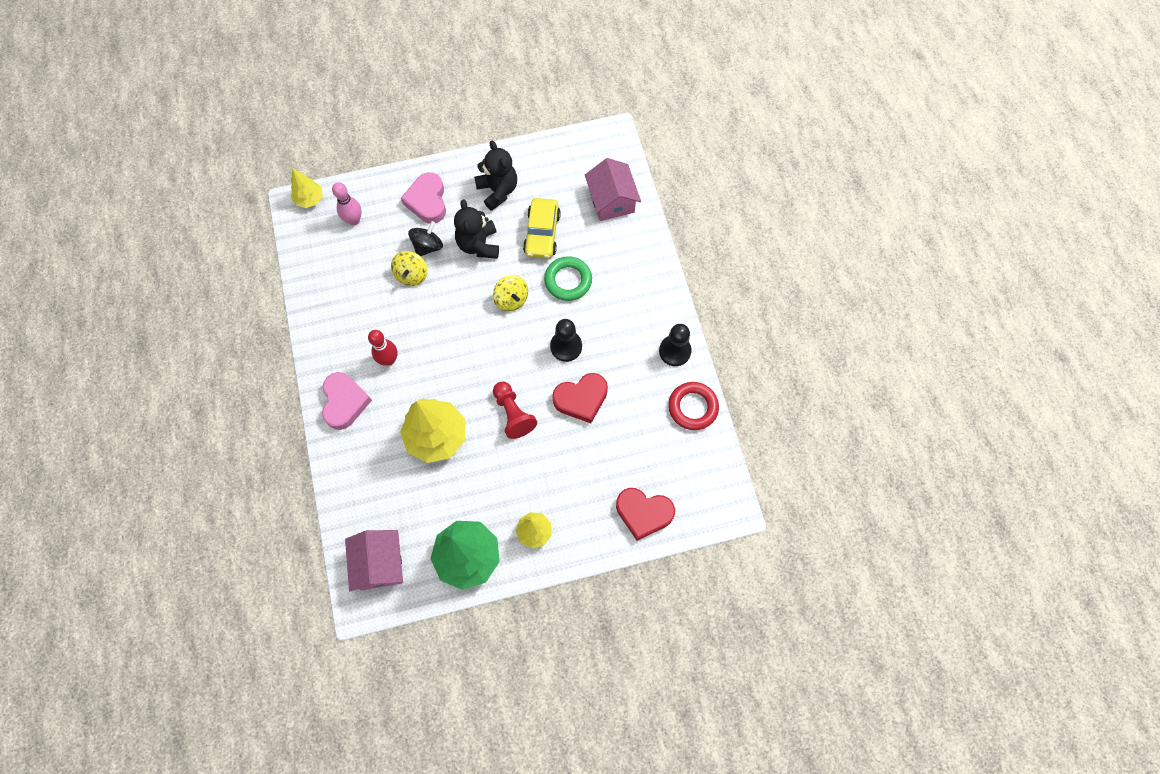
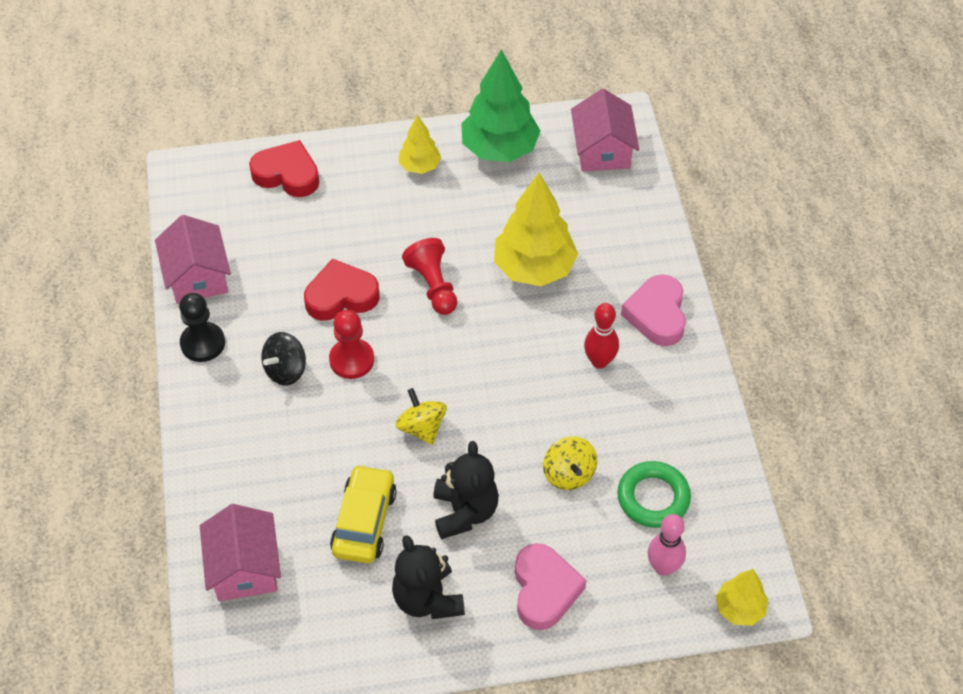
camera: 175 degrees left, 15 degrees down
yellow spinning top [391,251,428,286] -> yellow spinning top turned 150 degrees clockwise [543,436,597,490]
black spinning top [408,221,443,256] -> black spinning top moved to [261,332,306,386]
green ring [544,256,592,301] -> green ring moved to [617,461,691,528]
black pawn [550,319,582,362] -> red pawn [329,310,374,379]
red ring [668,382,719,430] -> pink house [155,215,231,304]

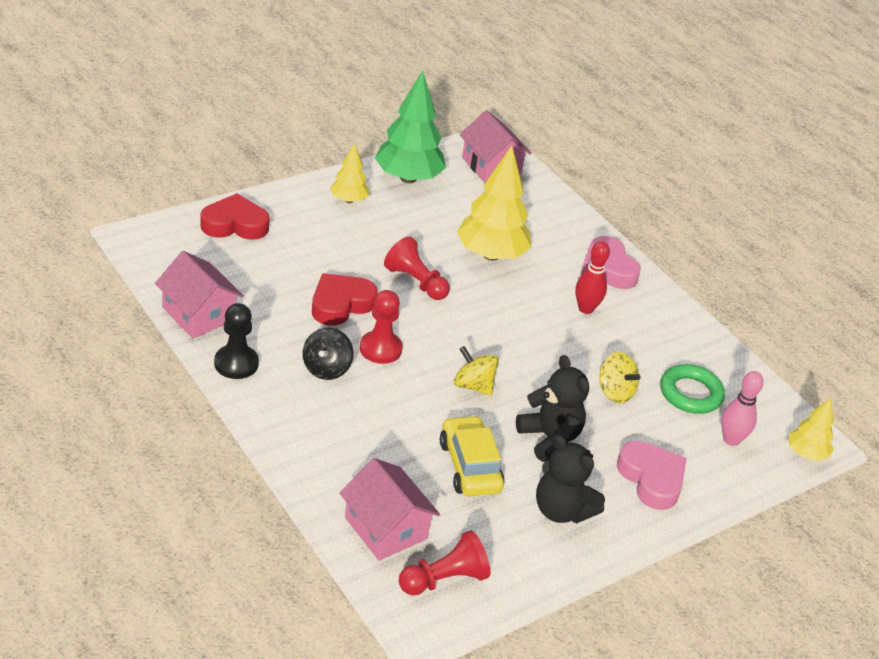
camera: 30 degrees left, 15 degrees down
none -> red pawn [399,530,490,595]

